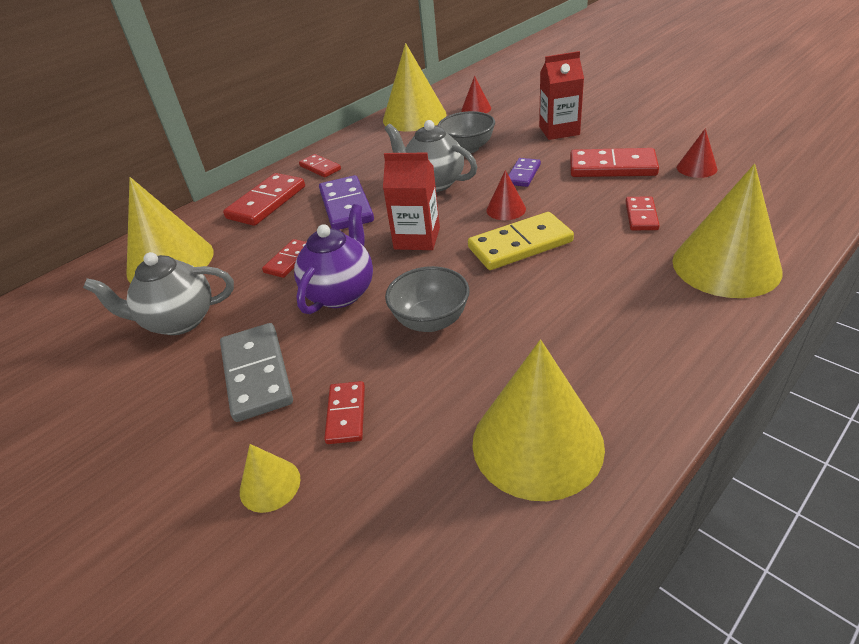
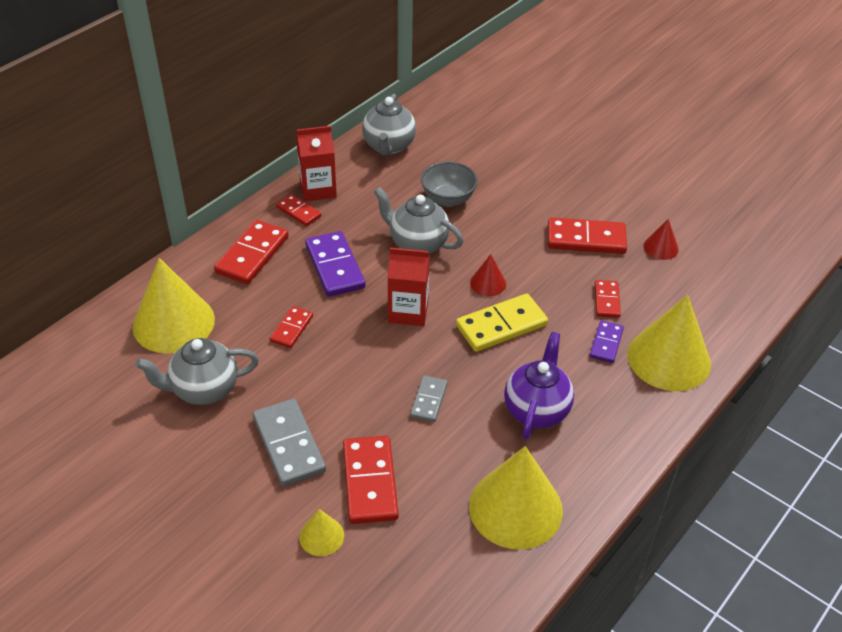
camera: 10 degrees left, 5 degrees up
purple teapot [294,204,373,314] -> purple teapot moved to [504,332,574,439]
red domino [324,381,365,444] -> red domino [343,436,399,524], size x1.73
yellow cone [383,43,446,131] -> grey teapot [362,94,416,156]
grey bowl [385,266,469,332] -> grey domino [410,375,448,422]
red cone [461,76,491,113] -> none
purple domino [509,158,541,187] -> purple domino moved to [590,320,624,363]
red carton [539,51,584,140] -> red carton moved to [296,126,337,201]

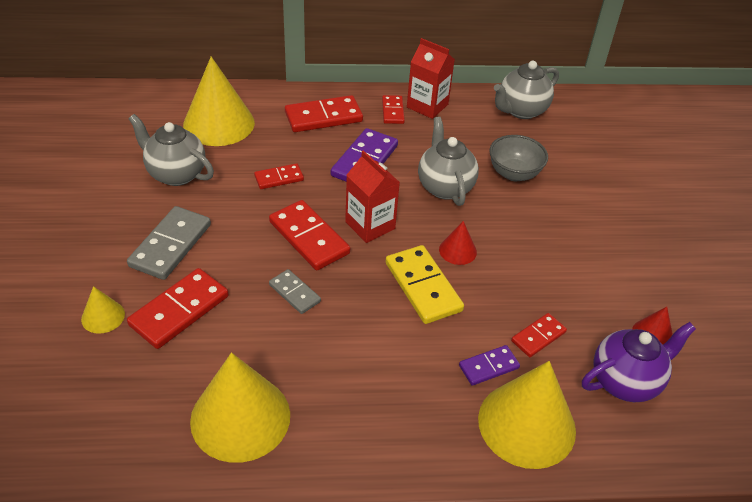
camera: 45 degrees right, 0 degrees up
grey domino [410,375,448,422] -> grey domino turned 75 degrees clockwise [269,269,321,314]
yellow domino [456,293,548,352] -> yellow domino turned 45 degrees clockwise [385,245,464,324]
purple teapot [504,332,574,439] -> purple teapot moved to [582,322,696,402]
red domino [548,217,627,254] -> red domino moved to [269,200,350,270]

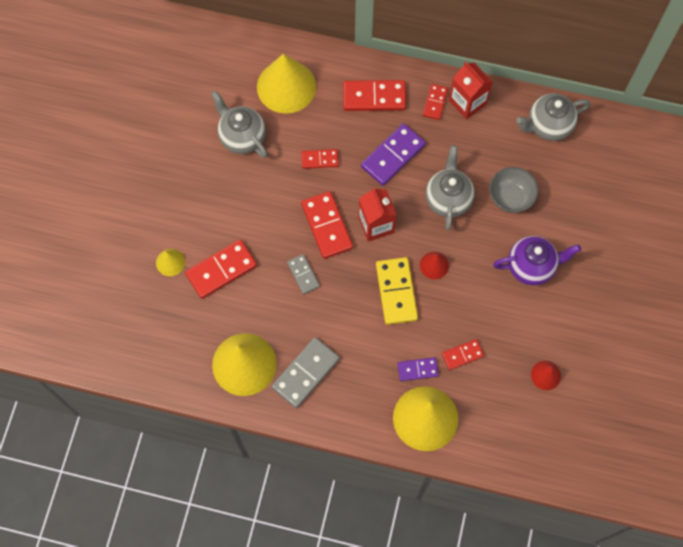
camera: 20 degrees right, 25 degrees up
grey domino [127,206,211,280] -> grey domino moved to [272,337,339,408]
purple teapot [582,322,696,402] -> purple teapot moved to [493,236,581,285]

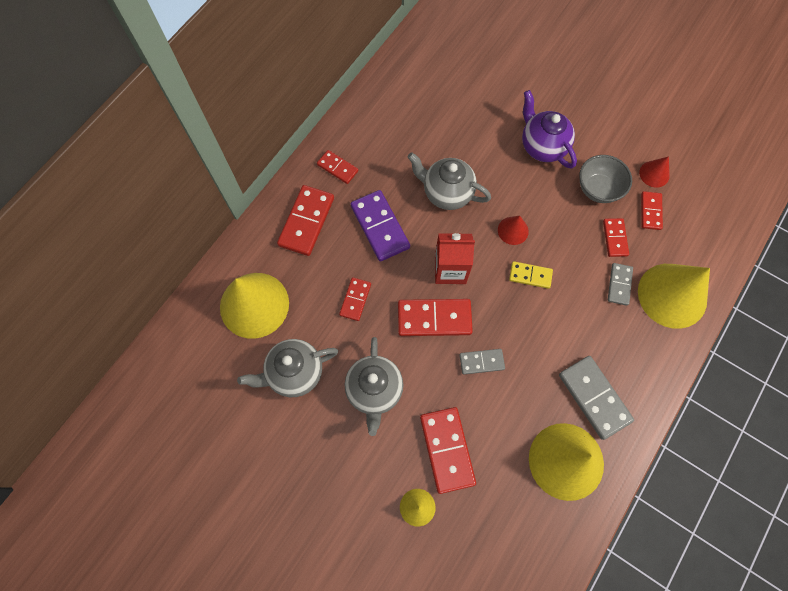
camera: 70 degrees left, 0 degrees up
yellow domino [376,257,418,325] -> yellow domino [509,261,553,289], size x0.58
purple domino [398,357,439,381] -> grey domino [608,263,633,306]
red carton [449,62,492,119] -> none
grey bowl [489,167,538,213] -> grey bowl moved to [579,155,632,203]
purple teapot [493,236,581,285] -> purple teapot turned 45 degrees counterclockwise [522,90,577,169]
grey teapot [516,94,590,141] -> grey teapot moved to [345,337,403,436]
none -> red domino [641,191,663,230]

